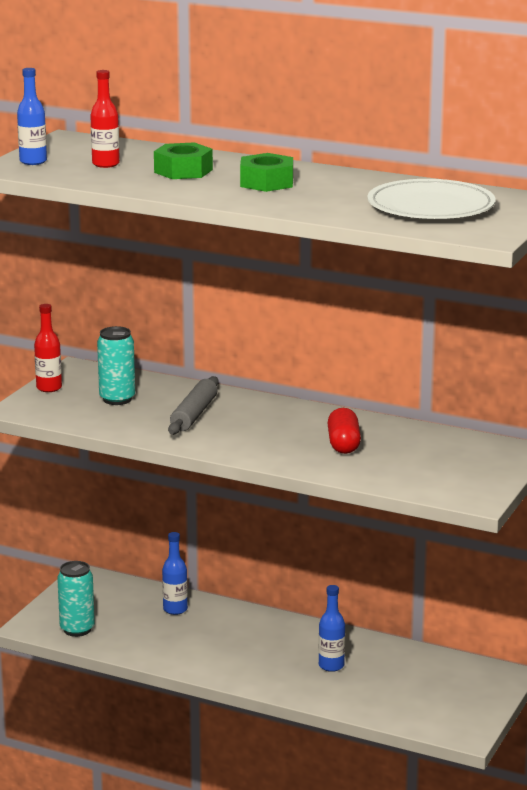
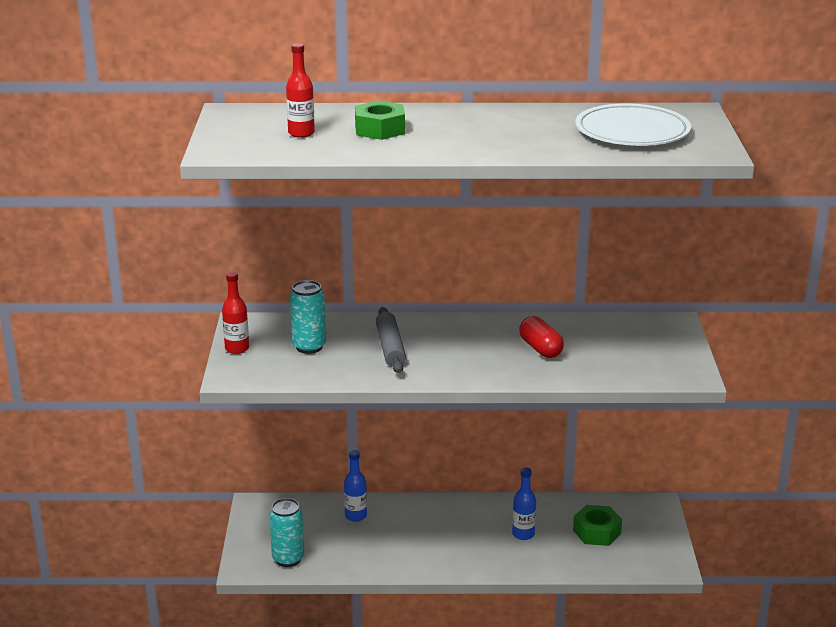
camera: 25 degrees left, 5 degrees up
blue bottle [17,68,47,165] -> none
green nut [240,153,293,192] -> green nut moved to [573,505,622,546]

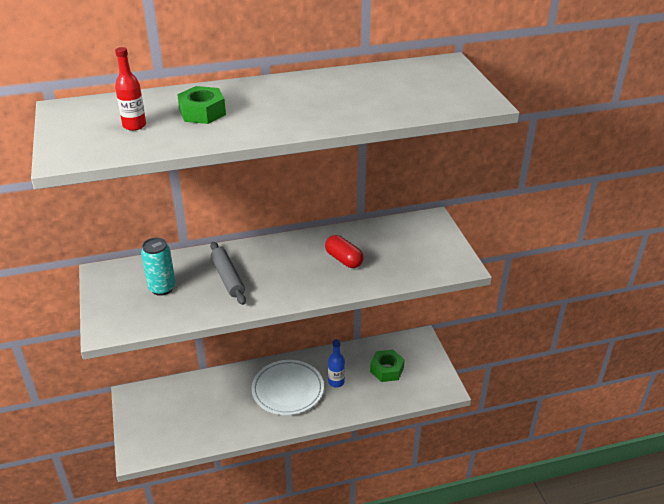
camera: 15 degrees left, 10 degrees up
red bottle [222,272,249,354] -> none
turquoise can [269,498,304,567] -> none
blue bottle [344,450,367,522] -> none
white plate [575,104,691,146] -> white plate moved to [252,360,324,415]

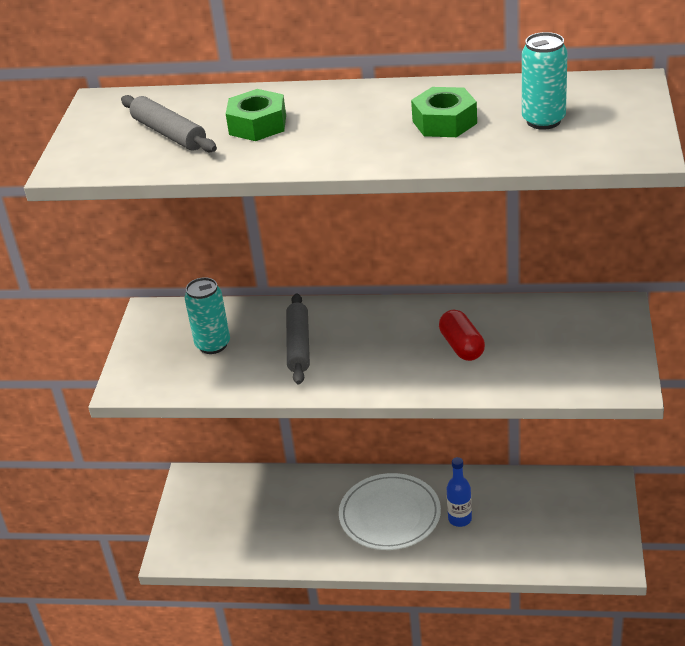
camera: 25 degrees right, 0 degrees up
red bottle [115,47,146,131] -> grey rolling pin [121,95,217,152]
green nut [370,350,405,382] -> green nut moved to [411,87,477,137]
none -> turquoise can [522,32,568,130]

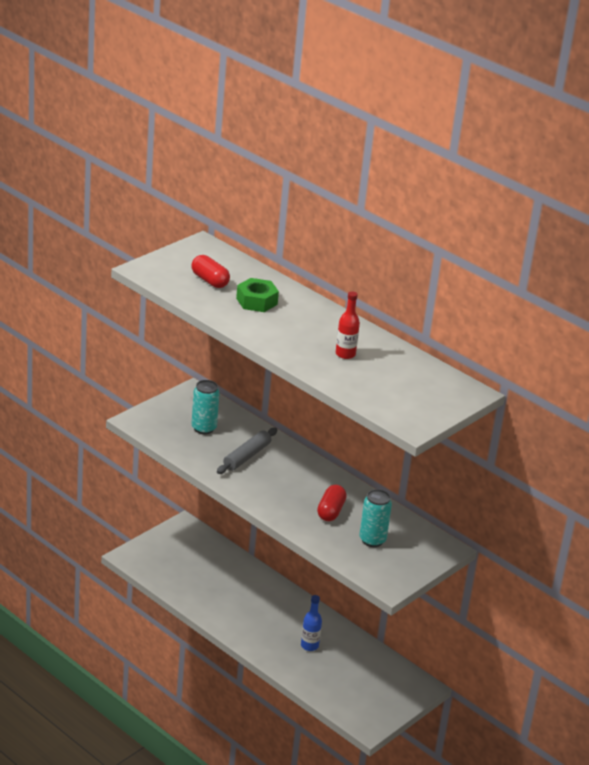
camera: 30 degrees right, 5 degrees down
grey rolling pin [121,95,217,152] -> red capsule [191,255,230,288]
white plate [339,473,441,550] -> none
green nut [411,87,477,137] -> red bottle [336,291,360,359]
turquoise can [522,32,568,130] -> turquoise can moved to [359,489,392,547]

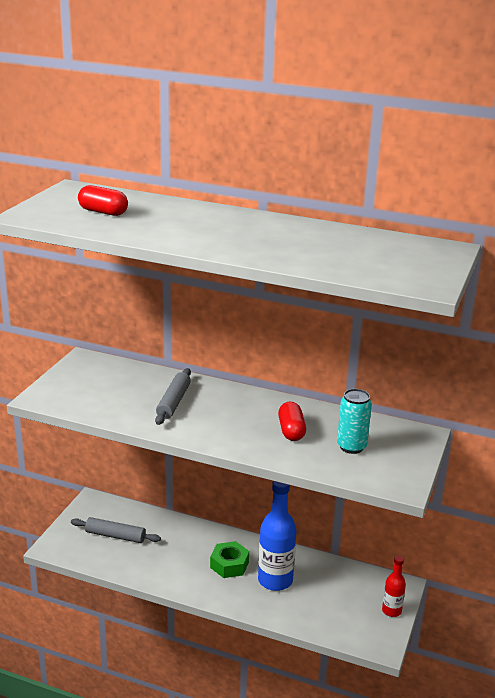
camera: 20 degrees left, 5 degrees down
turquoise can [191,380,220,434] -> none
green nut [236,278,279,312] -> green nut moved to [210,541,249,578]
blue bottle [301,595,322,651] -> blue bottle [258,481,297,591], size x1.85
red bottle [336,291,360,359] -> red bottle moved to [382,556,406,617]
none -> grey rolling pin [71,517,161,543]

